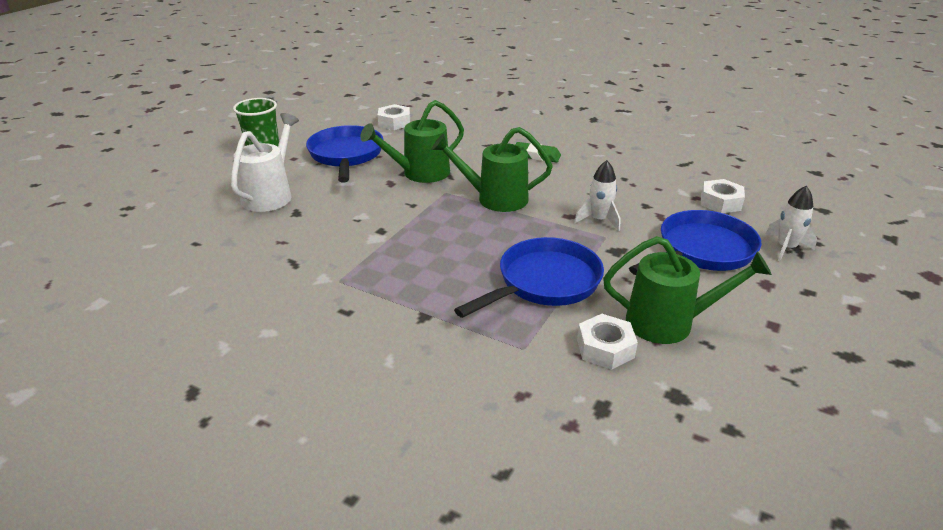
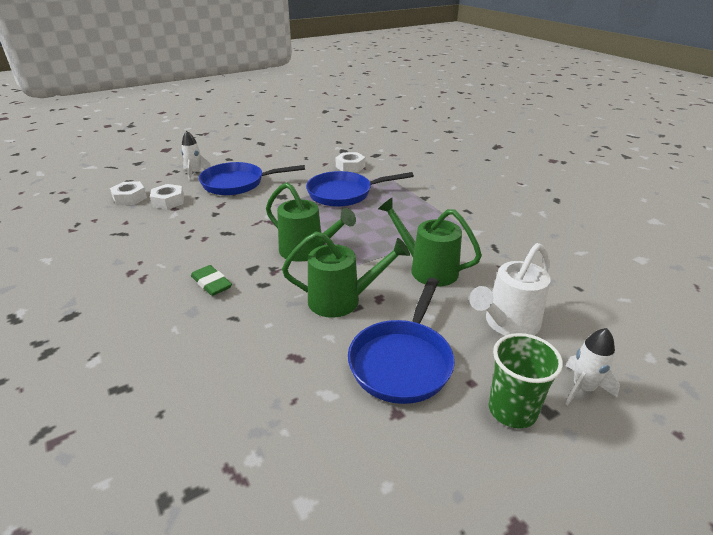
camera: 150 degrees left, 0 degrees up
white nut [378,104,410,130] -> white nut moved to [110,181,147,205]
white rocket [574,160,621,231] -> white rocket moved to [565,328,620,405]
green watering can [603,236,772,344] -> green watering can moved to [378,198,482,287]

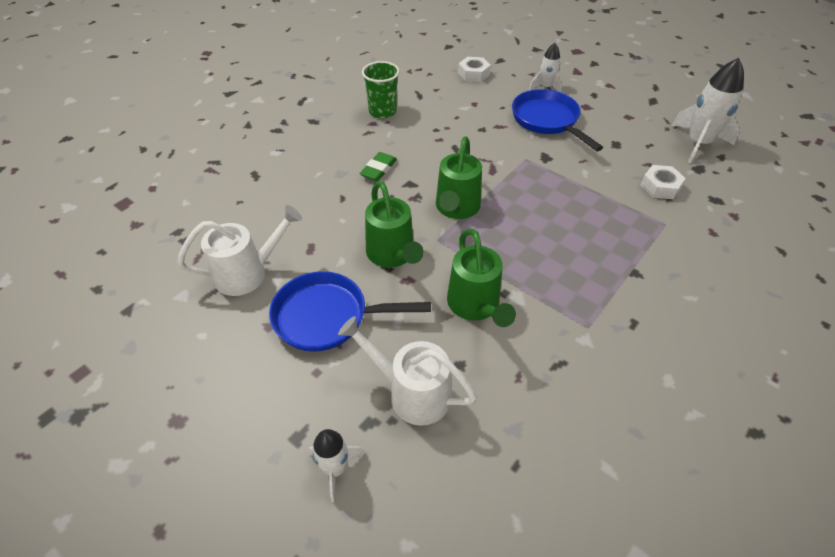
camera: 70 degrees right, 15 degrees up
white nut [150,184,184,210] -> none
blue pan [306,171,414,207] -> none
green watering can [378,198,482,287] -> green watering can turned 150 degrees clockwise [447,229,516,327]
green cup [489,333,563,429] -> green cup moved to [362,61,400,119]
none -> white watering can [178,205,302,296]
none -> white rocket [672,58,744,163]

